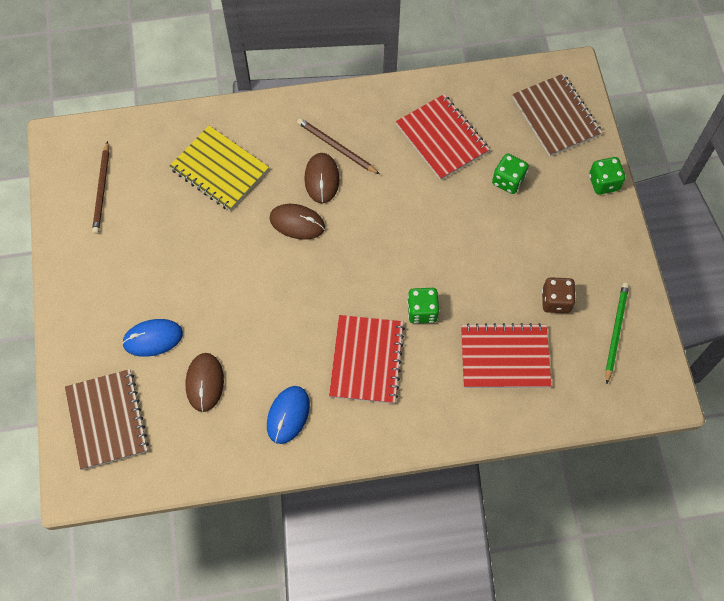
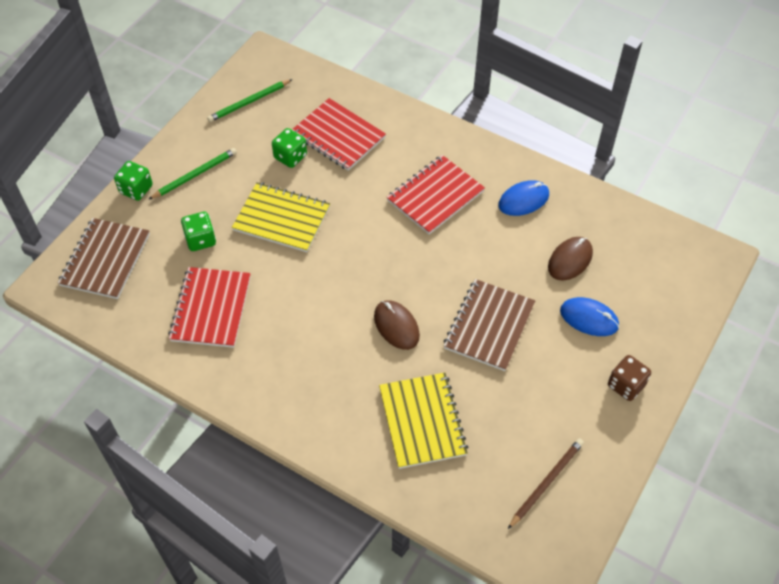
camera: 140 degrees left, 10 degrees down
brown notebook [65,369,149,470] -> brown notebook moved to [443,279,535,371]
brown pencil [297,118,380,174] -> none
brown mouse [304,153,340,203] -> none
green dice [407,288,439,324] -> green dice moved to [272,128,307,168]
brown dice [542,277,576,313] -> brown dice moved to [608,355,651,401]
none -> green pencil [148,148,237,200]
none -> yellow notebook [232,182,330,252]

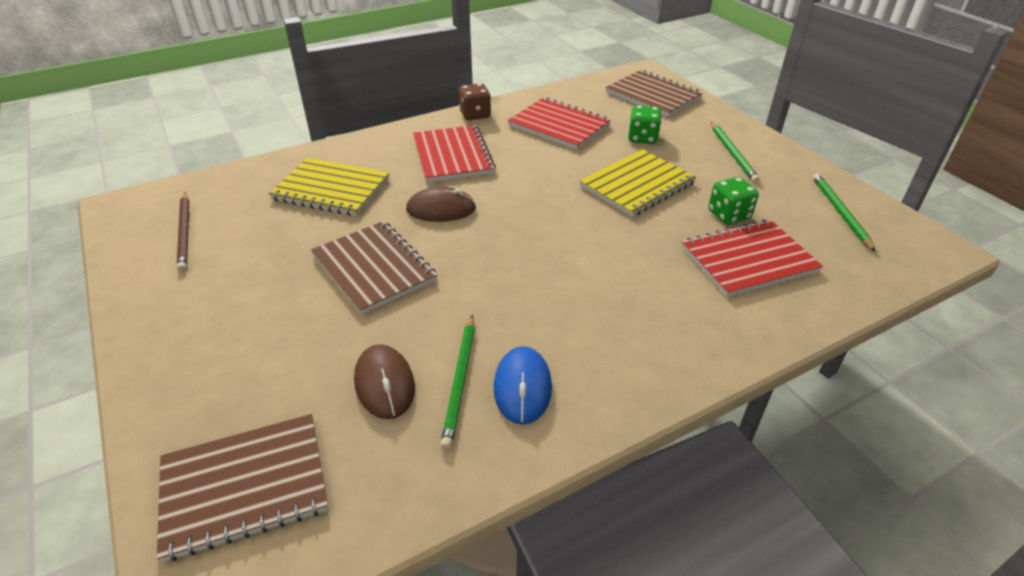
camera: 120 degrees right, 15 degrees down
green dice [114,161,153,201] -> none
red notebook [387,155,485,234] -> red notebook moved to [413,125,496,182]
blue mouse [560,297,619,336] -> none
brown dice [608,355,651,401] -> brown dice moved to [459,83,491,120]
none -> brown notebook [157,414,328,562]
none -> green pencil [440,315,475,450]

